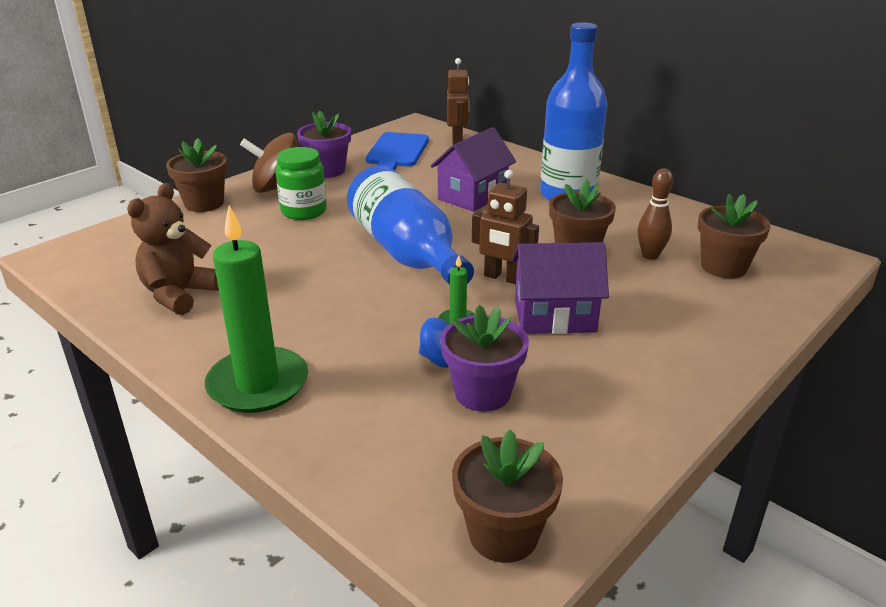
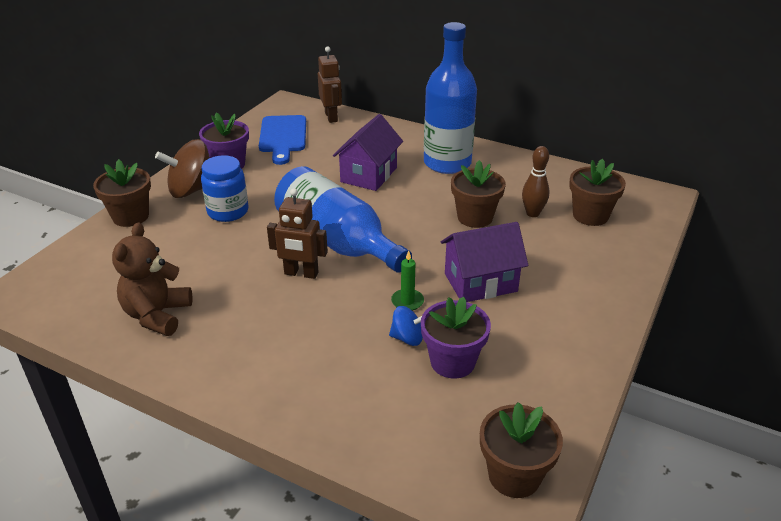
camera: 15 degrees left, 5 degrees up
green candle [205,206,308,413] -> none
green jar [276,147,327,220] -> blue jar [201,155,248,222]
brown robot [472,170,539,284] -> brown robot moved to [267,188,328,279]

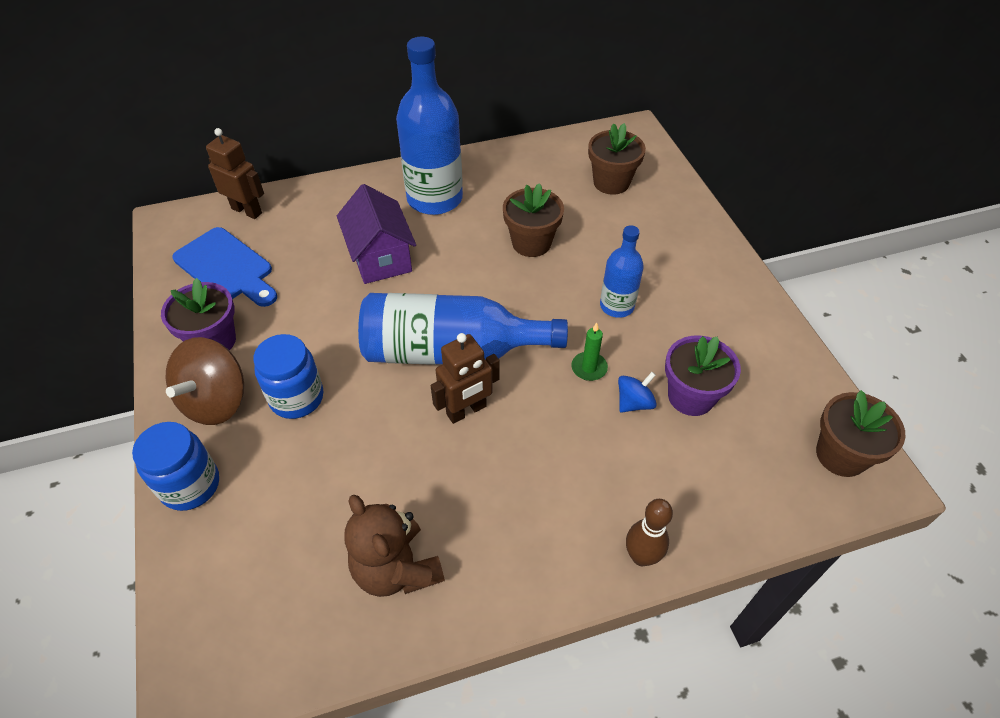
camera: 45 degrees left, 15 degrees up
brown flower pot [93,159,151,227] -> blue jar [132,422,219,511]
purple house [441,222,528,302] -> blue bottle [600,225,644,318]
brown bowling pin [522,146,549,217] -> brown bowling pin moved to [626,499,673,566]

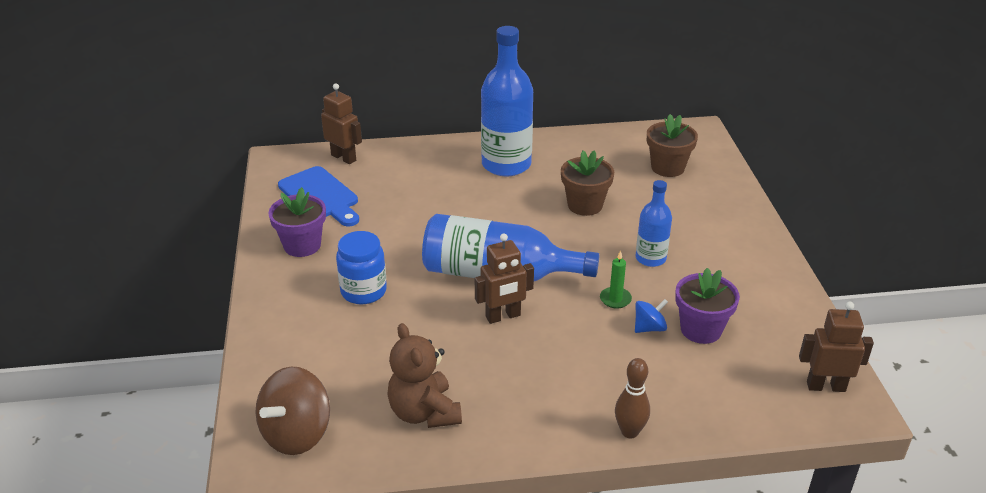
camera: 10 degrees right, 15 degrees down
blue jar [132,422,219,511] -> none
brown spinning top [166,337,244,425] -> brown spinning top moved to [256,367,330,455]
purple house [337,184,416,284] -> none
brown flower pot [816,390,905,477] -> brown robot [799,301,874,392]

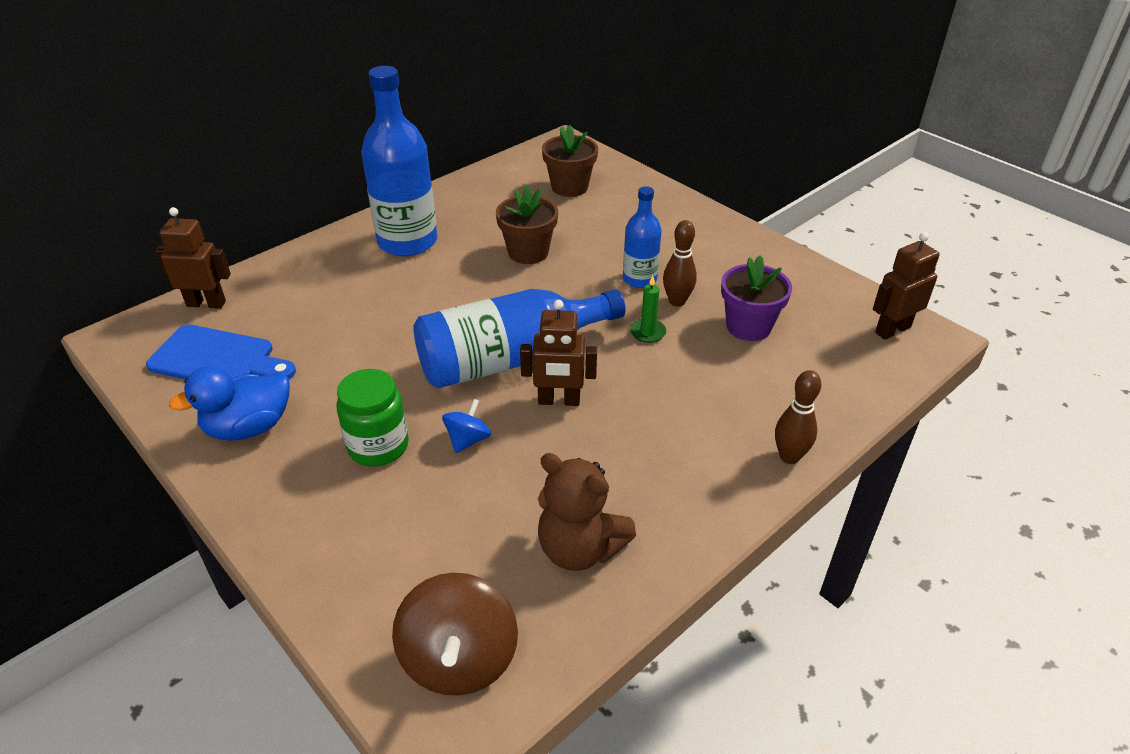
camera: 35 degrees left, 5 degrees up
purple flower pot [268,187,326,257] -> blue duck [169,366,290,441]
blue jar [336,231,387,304] -> green jar [336,369,409,466]
brown robot [475,233,534,324] -> brown robot turned 60 degrees clockwise [520,300,597,406]
blue spinning top [635,299,668,333] -> blue spinning top moved to [442,399,491,453]
none -> brown bowling pin [663,220,697,307]

